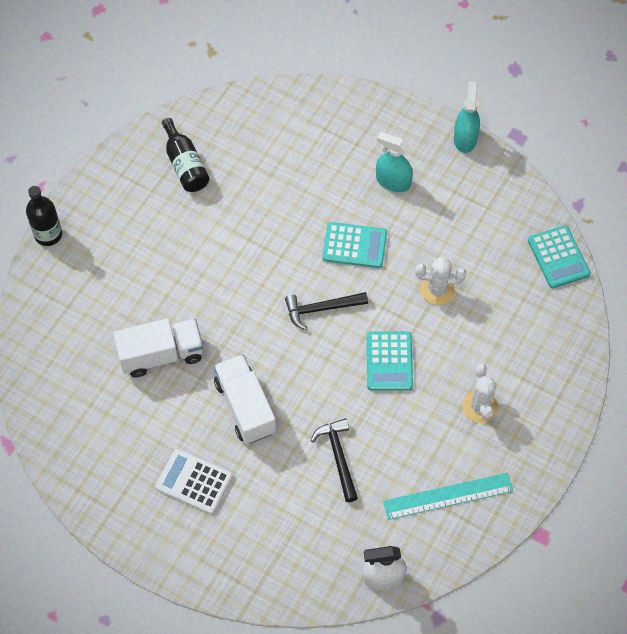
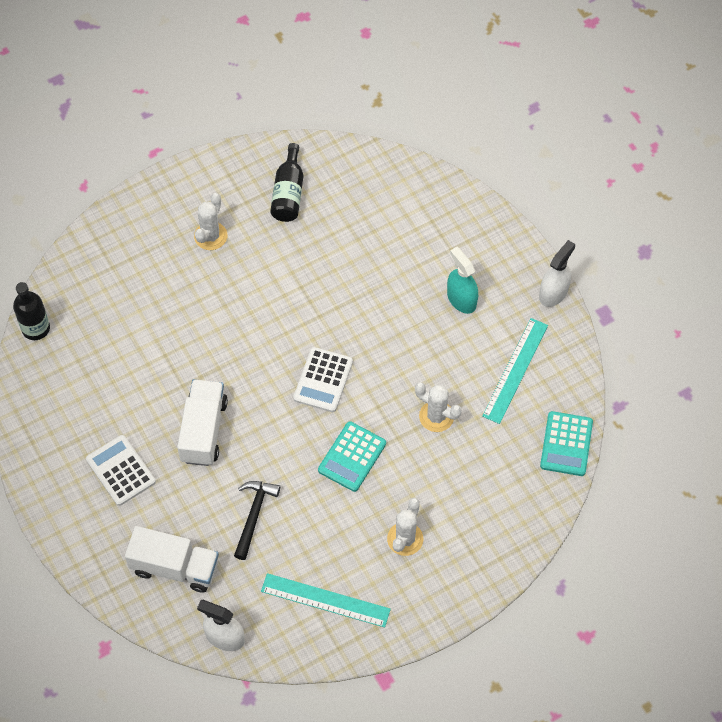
camera: 30 degrees right, 0 degrees up
black bottle [26,186,62,246] -> black bottle moved to [13,282,50,340]
white truck [113,319,203,378] -> white truck moved to [125,526,219,592]
black hammer [285,292,368,330] -> white calculator [293,347,353,412]
turquoise calculator [322,222,387,268] -> none
turquoise spray bottle [454,81,480,153] -> white spray bottle [539,240,575,307]
none -> white cactus [194,193,227,250]
none -> turquoise ruler [482,318,548,424]

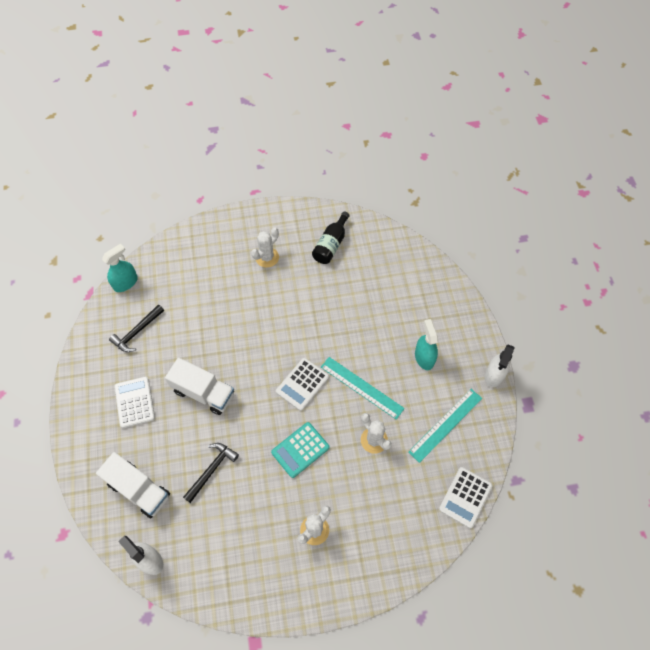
camera: 20 degrees right, 0 degrees up
black bottle [13,282,50,340] -> turquoise spray bottle [102,244,138,292]
white truck [177,379,228,466] -> white truck turned 90 degrees clockwise [165,357,234,415]
turquoise ruler [261,573,391,628] -> turquoise ruler moved to [321,357,405,420]
white spray bottle [539,240,575,307] -> white spray bottle turned 150 degrees clockwise [485,344,515,387]
turquoise calculator [540,411,593,476] -> white calculator [439,467,493,528]
none -> black hammer [109,304,164,352]

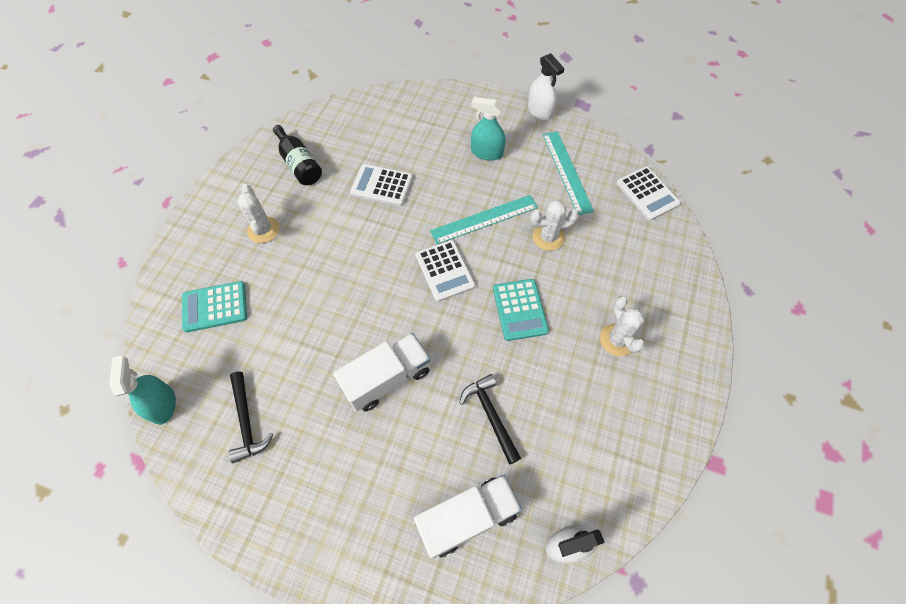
camera: 60 degrees left, 0 degrees up
white calculator [114,376,155,428] -> white calculator moved to [350,164,413,206]
none -> turquoise calculator [182,281,247,332]

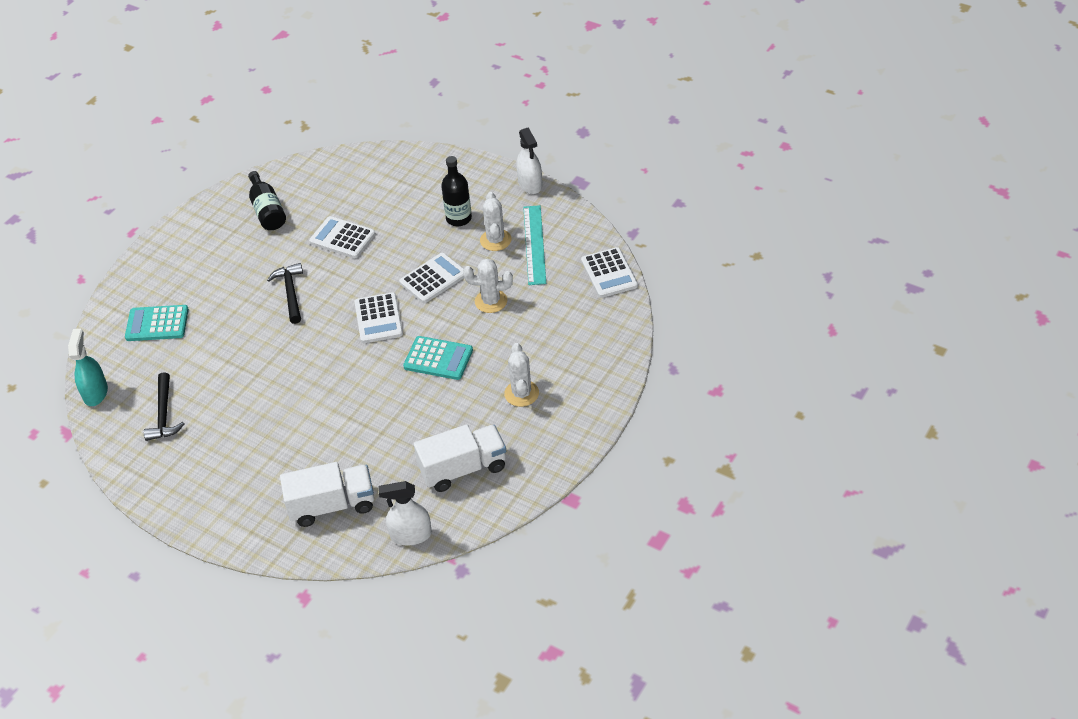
camera: 15 degrees right, 15 degrees down
white cactus [237,184,280,243] -> white cactus moved to [480,192,512,251]
white truck [333,333,431,412] -> white truck moved to [414,424,506,492]
turquoise ruler [430,195,538,244] -> white calculator [399,253,464,303]
black hammer [459,374,521,464] -> black hammer moved to [267,263,303,324]
turquoise spray bottle [471,97,506,161] -> black bottle [441,156,472,226]
turquoise calculator [493,279,549,341] -> turquoise calculator turned 75 degrees counterclockwise [403,336,473,380]

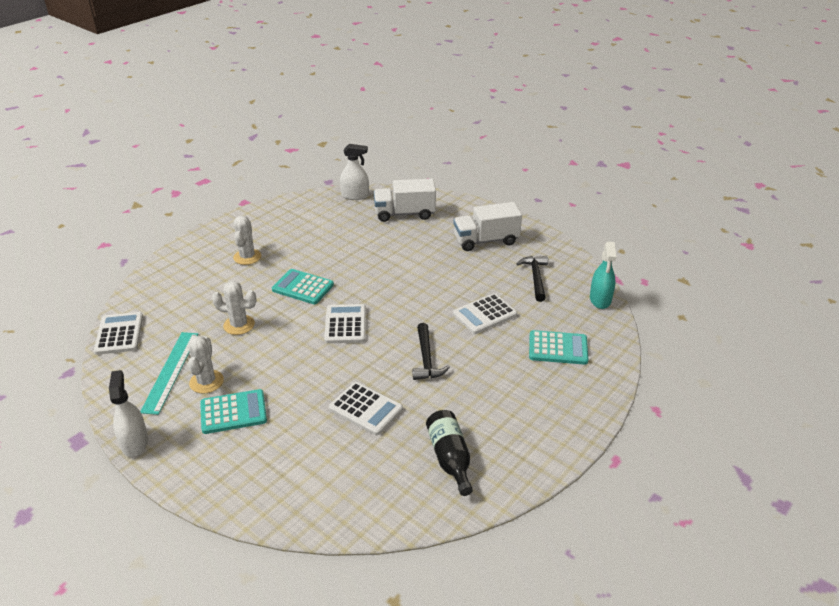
camera: 175 degrees left, 10 degrees down
white calculator [399,253,464,303] -> white calculator moved to [453,293,517,334]
white truck [414,424,506,492] -> white truck moved to [453,202,522,251]
black bottle [441,156,472,226] -> turquoise calculator [200,389,267,434]

